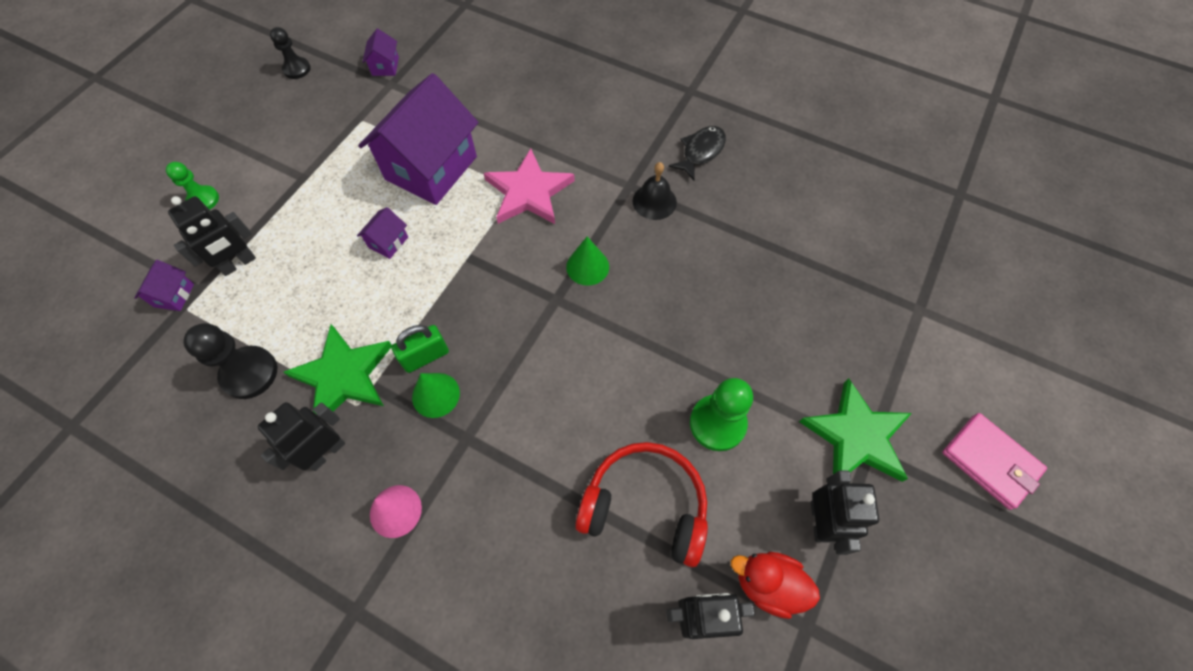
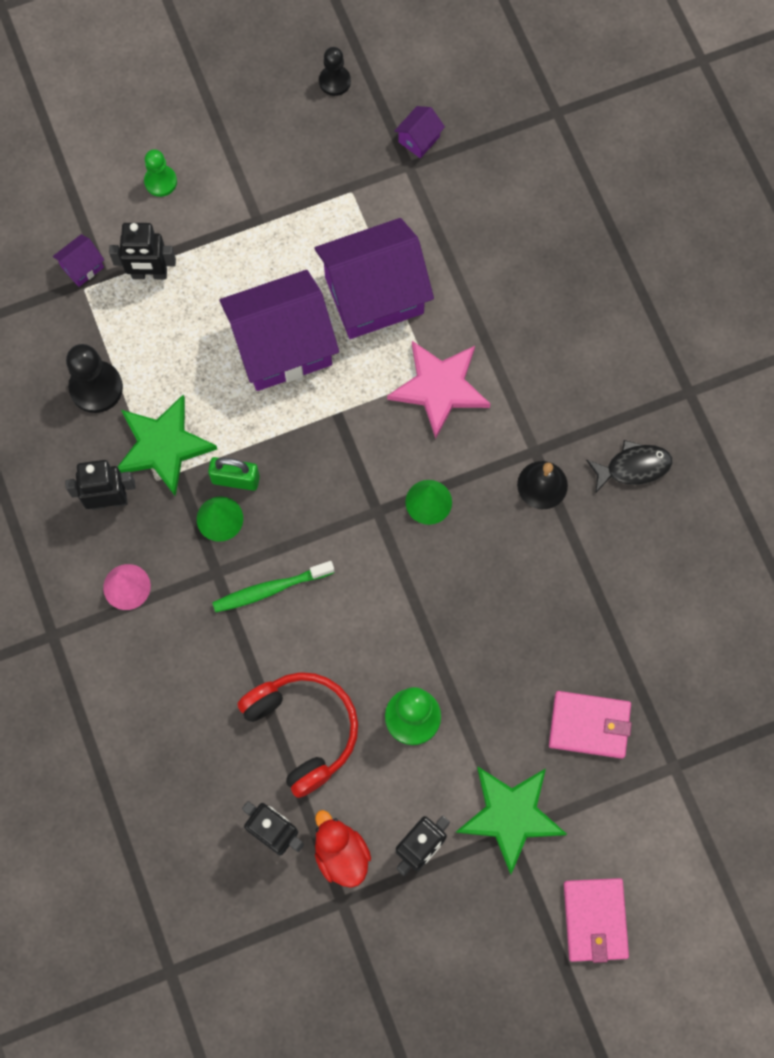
camera: 40 degrees right, 10 degrees up
purple house [357,207,408,259] -> purple house [220,270,339,391], size x2.46
none -> green toothbrush [212,561,335,612]
none -> pink wallet [549,691,632,759]

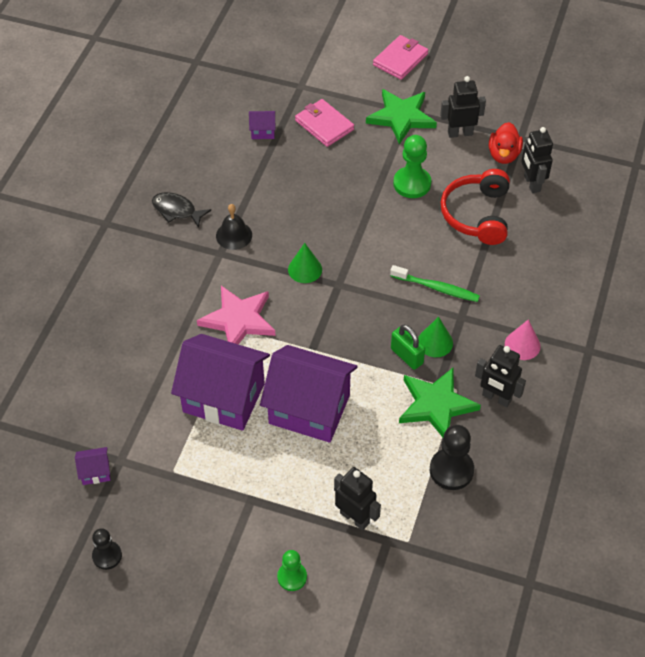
camera: 140 degrees left, 20 degrees down
purple house [53,234,104,287] -> purple house moved to [249,111,276,139]

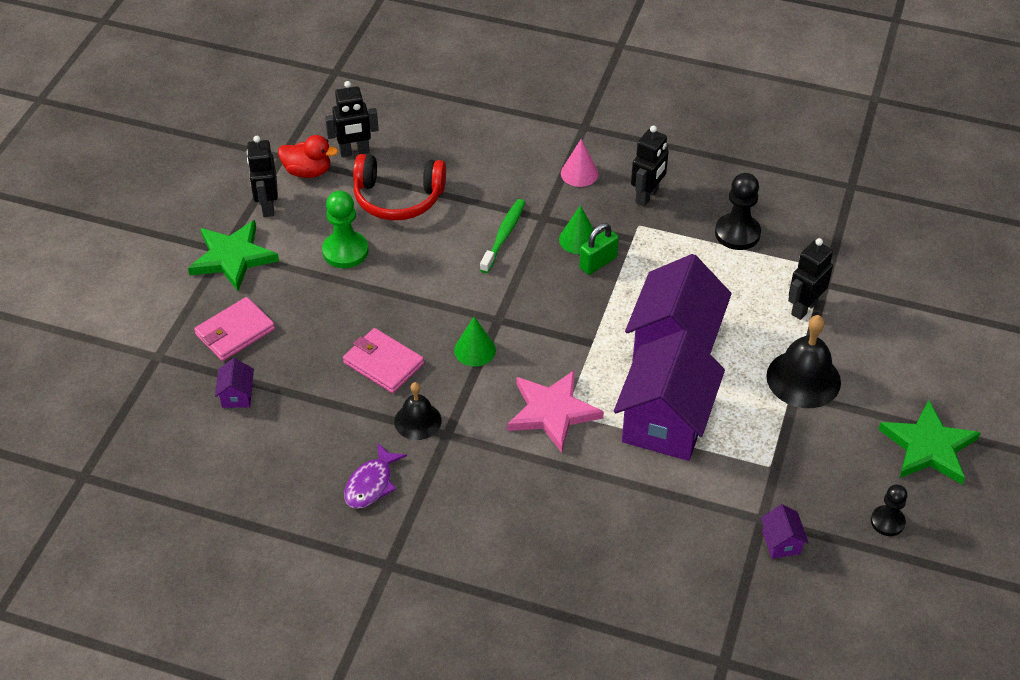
camera: 90 degrees left, 5 degrees down
black fish [152,192,211,228] -> purple fish [344,442,407,509]
green pawn [277,550,307,591] -> none
pink wallet [373,35,428,80] -> pink wallet moved to [343,328,424,393]
green star [399,368,481,438] -> green star moved to [878,400,981,485]
none -> black bell [766,315,841,408]

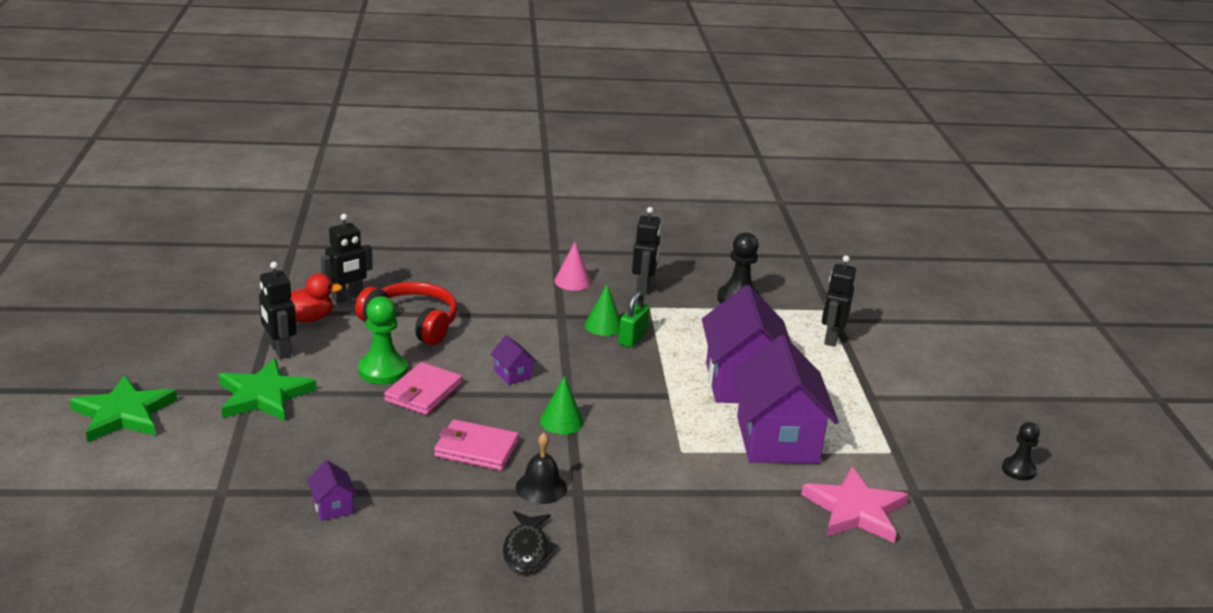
camera: 25 degrees left, 20 degrees down
pink wallet [194,297,275,361] -> pink wallet moved to [384,362,462,415]
purple fish [344,442,407,509] -> black fish [503,511,558,573]
red headphones [353,154,446,220] -> red headphones turned 135 degrees counterclockwise [355,282,457,345]
green toothbrush [480,199,525,273] -> none
pink star [507,370,604,453] -> pink star moved to [801,467,908,543]
purple house [761,504,809,559] -> purple house moved to [490,335,537,385]
black bell [766,315,841,408] -> none
green star [878,400,981,485] -> green star moved to [70,375,177,442]

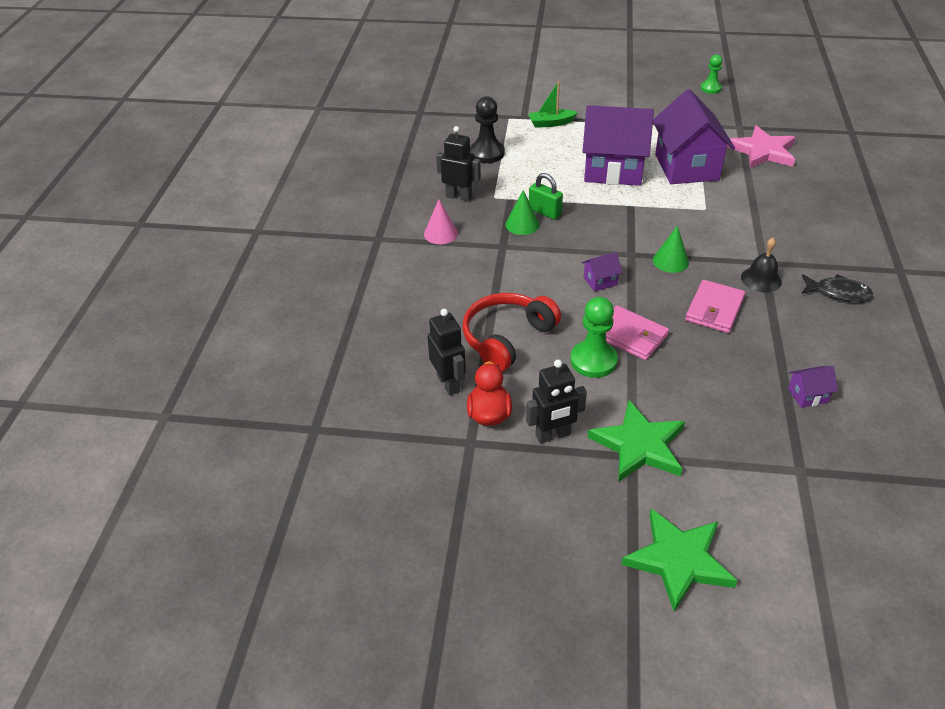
camera: 75 degrees left, 15 degrees up
purple house [733,335,839,463] -> purple house turned 75 degrees clockwise [653,89,735,184]
black robot [822,256,856,347] -> green boat [529,81,578,128]
black pawn [1002,422,1040,481] -> green pawn [701,55,722,94]

